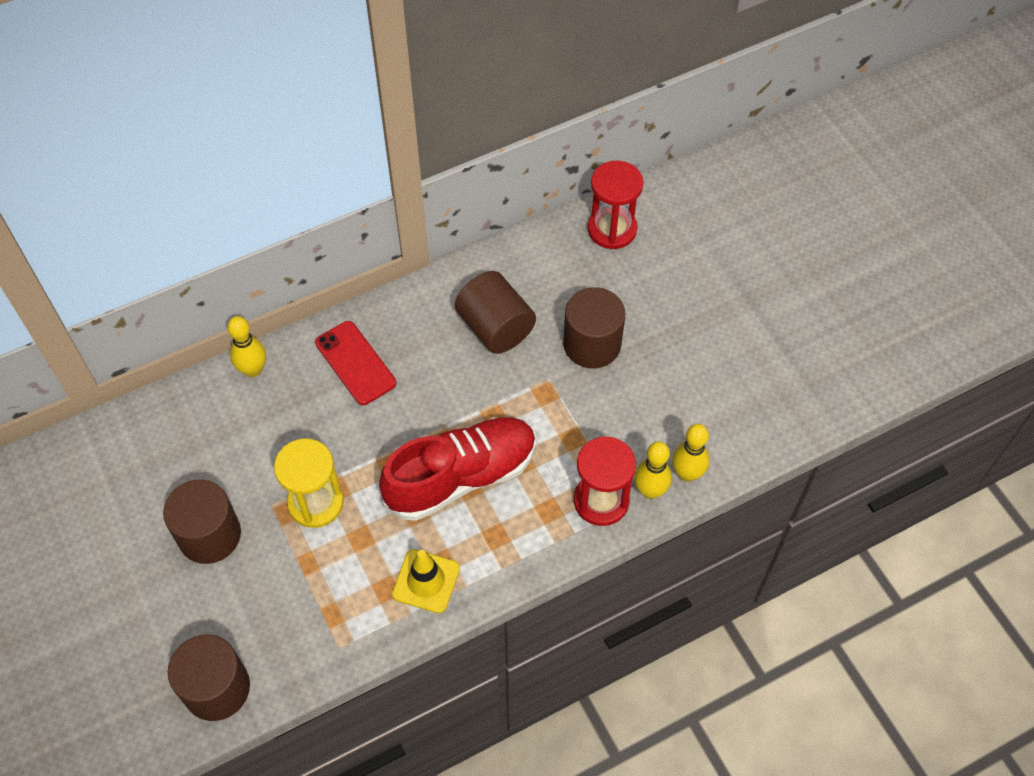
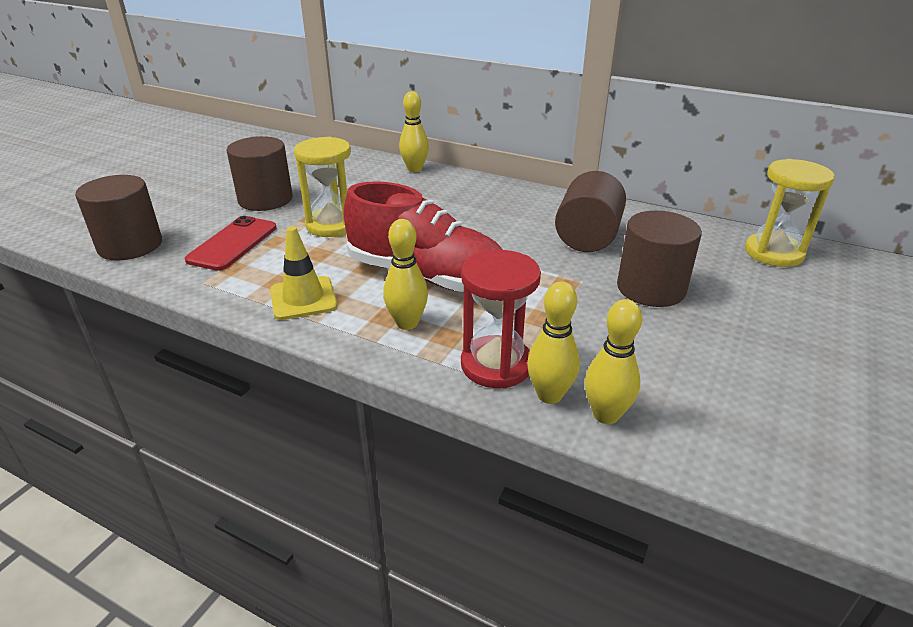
camera: 55 degrees right, 25 degrees down
red phone [315,321,396,405] -> red phone moved to [185,216,277,271]
red hourglass [588,161,643,249] -> yellow hourglass [745,159,835,267]
none -> yellow bowling pin [383,219,428,330]

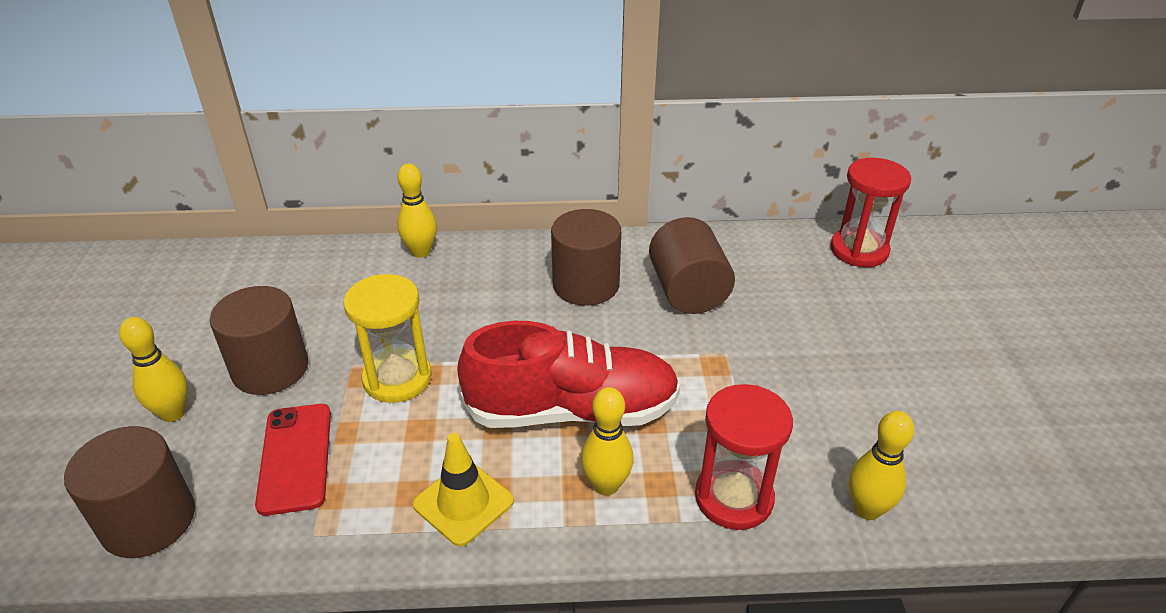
camera: 30 degrees left, 5 degrees up
yellow bowling pin [527,282,580,404] -> yellow bowling pin moved to [119,317,188,422]
brown cylinder [617,211,702,307] -> brown cylinder moved to [551,209,621,306]
yellow hourglass [745,159,835,267] -> red hourglass [830,158,911,267]

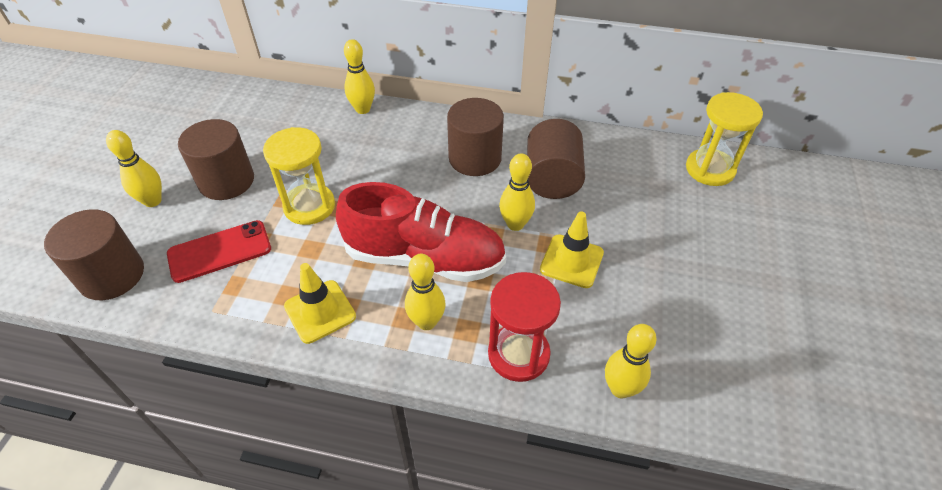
camera: 15 degrees right, 10 degrees up
red phone [255,404,331,516] -> red phone turned 60 degrees clockwise [167,220,271,283]
red hourglass [830,158,911,267] -> yellow hourglass [686,92,763,186]
none -> yellow bowling pin [499,153,535,231]
none -> yellow traffic cone [540,211,604,288]

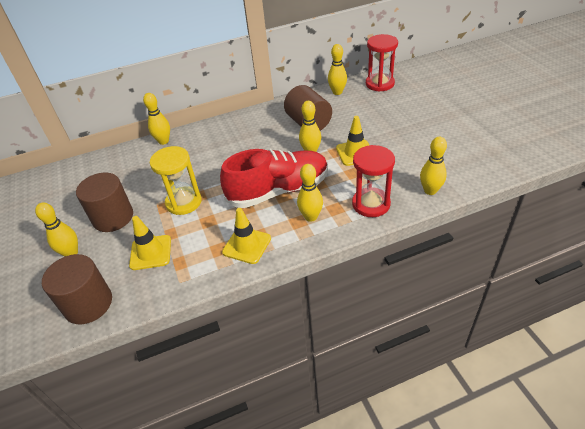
camera: 30 degrees left, 5 degrees down
red phone [167,220,271,283] -> yellow traffic cone [129,216,171,270]
brown cylinder [447,98,504,176] -> none
yellow hourglass [686,92,763,186] -> red hourglass [366,34,398,92]
none -> yellow bowling pin [328,44,347,95]

